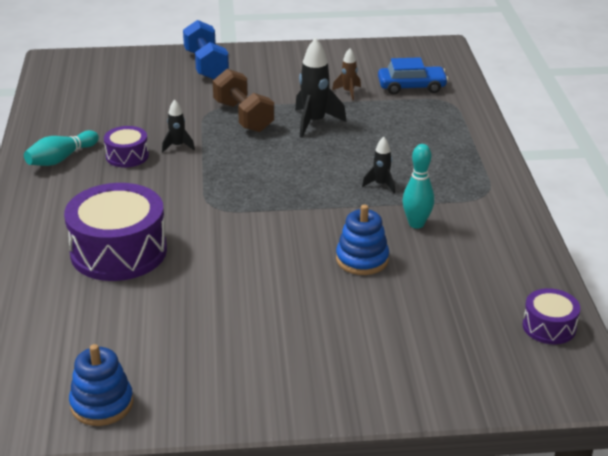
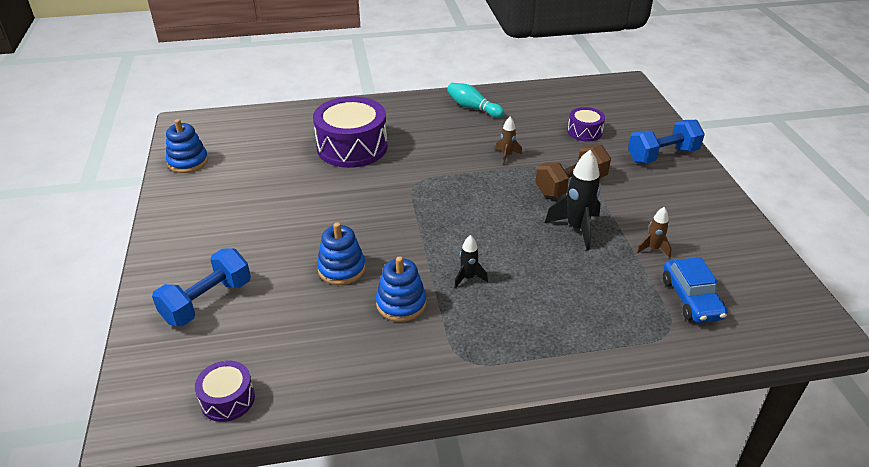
camera: 85 degrees right, 5 degrees up
purple drum [104,126,149,168] -> purple drum moved to [567,107,605,142]
black rocket [162,99,195,152] -> brown rocket [495,117,522,165]
turquoise bowling pin [402,144,434,228] -> blue stacking toy [376,256,426,322]
none -> blue dumbbell [152,248,251,326]

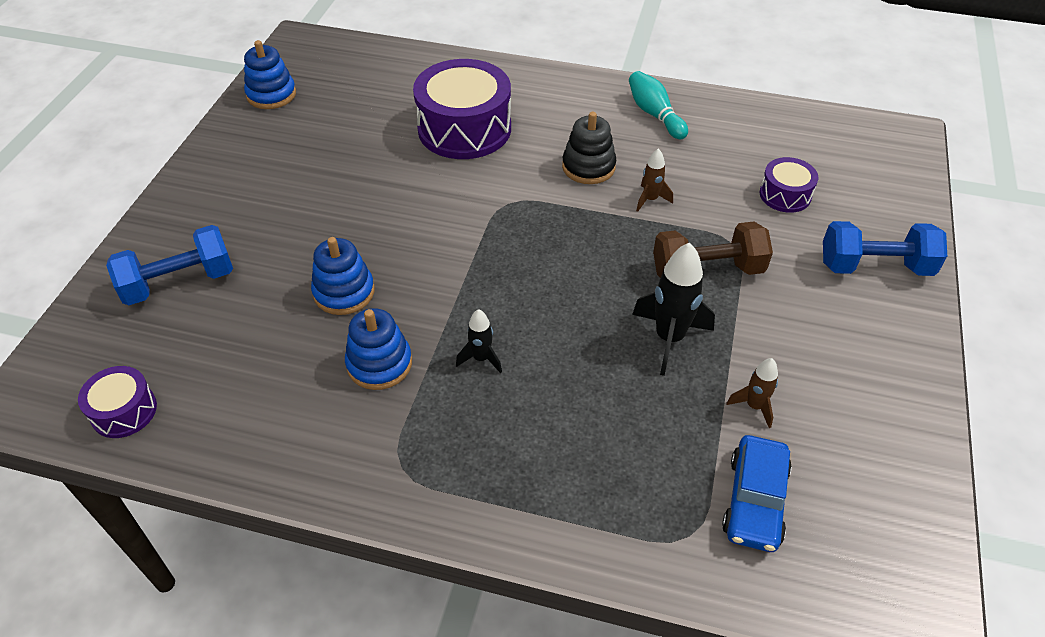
camera: 25 degrees right, 10 degrees up
none -> black stacking toy [562,112,616,184]

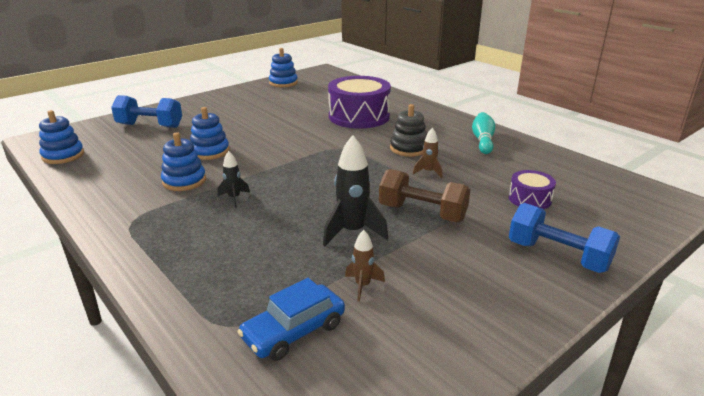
camera: 35 degrees right, 20 degrees down
purple drum [78,366,157,438] -> blue stacking toy [39,110,84,164]

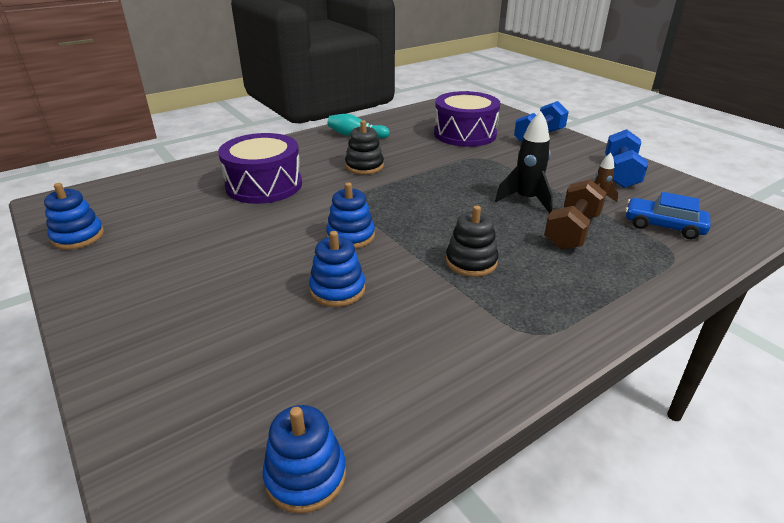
camera: 85 degrees left, 5 degrees up
blue dumbbell [111,95,182,128] -> blue dumbbell moved to [605,129,648,188]
blue stacking toy [161,132,206,191] -> blue stacking toy moved to [326,182,375,249]
black rocket [218,151,250,208] -> black stacking toy [446,206,499,277]
blue car [237,278,345,361] -> blue car turned 150 degrees clockwise [625,192,710,239]
brown dumbbell [379,169,470,222] -> brown dumbbell moved to [544,179,607,250]
brown rocket [413,128,442,178] -> none
purple drum [509,170,556,209] -> purple drum [434,91,500,147], size x1.98

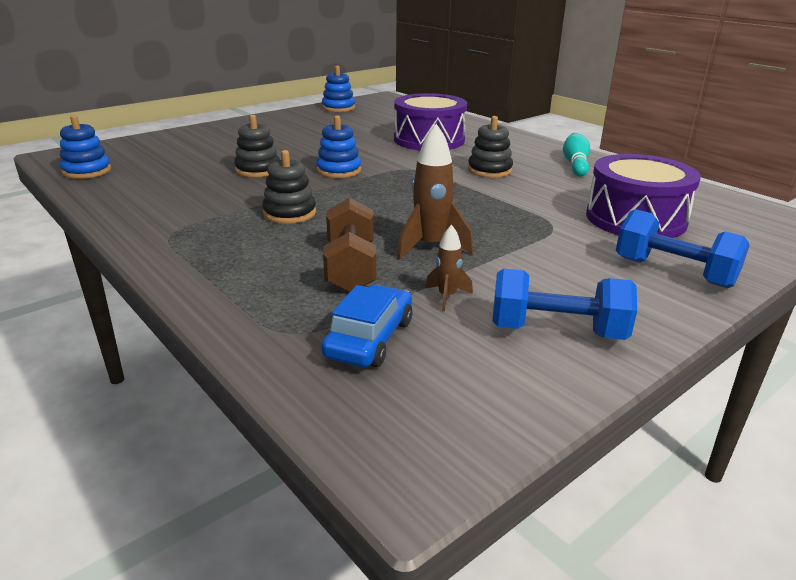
camera: 85 degrees right, 5 degrees down
blue stacking toy [309,231,366,307] -> black stacking toy [234,115,280,177]
black rocket [495,111,553,213] -> brown rocket [397,124,473,260]
brown dumbbell [544,179,607,250] -> brown dumbbell turned 60 degrees clockwise [323,198,376,292]

